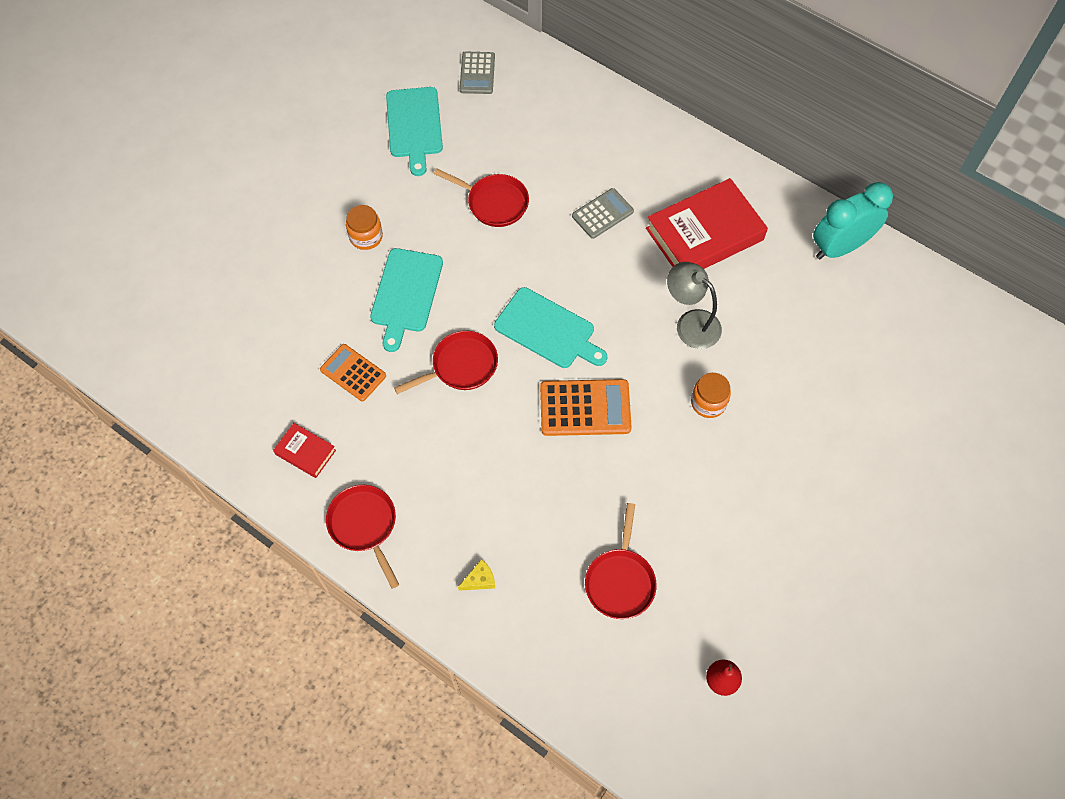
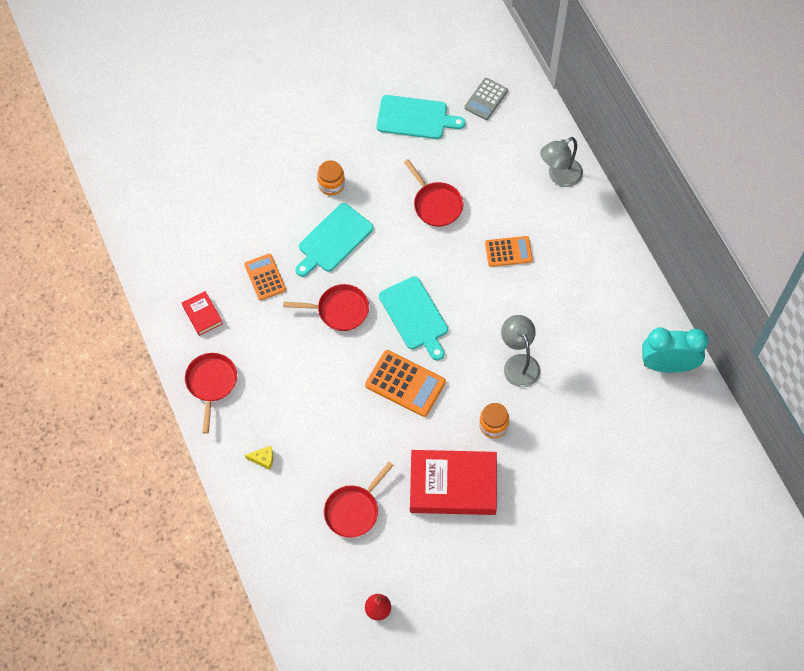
camera: 30 degrees right, 0 degrees up
turquoise cutting board [386,87,443,176] -> turquoise cutting board turned 105 degrees counterclockwise [376,95,465,139]
grey calculator [572,188,634,239] -> orange calculator [485,236,533,267]
red book [646,178,768,269] -> red book moved to [410,450,497,515]
none -> grey lamp [540,137,583,187]

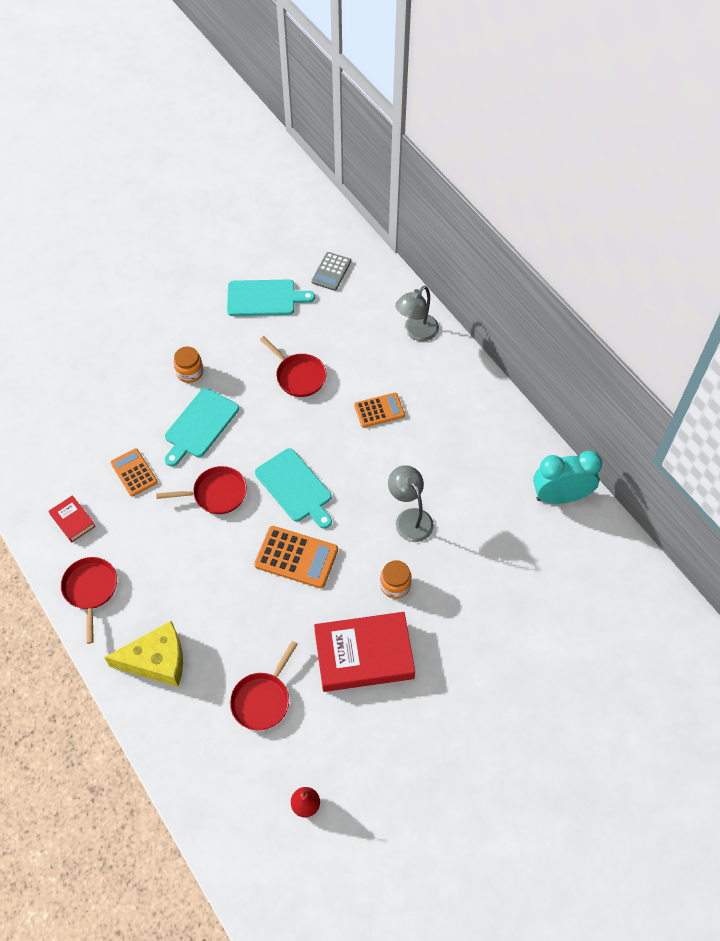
camera: 10 degrees left, 5 degrees down
yellow cheese [245,446,273,470] -> yellow cheese [104,621,183,687], size x2.45

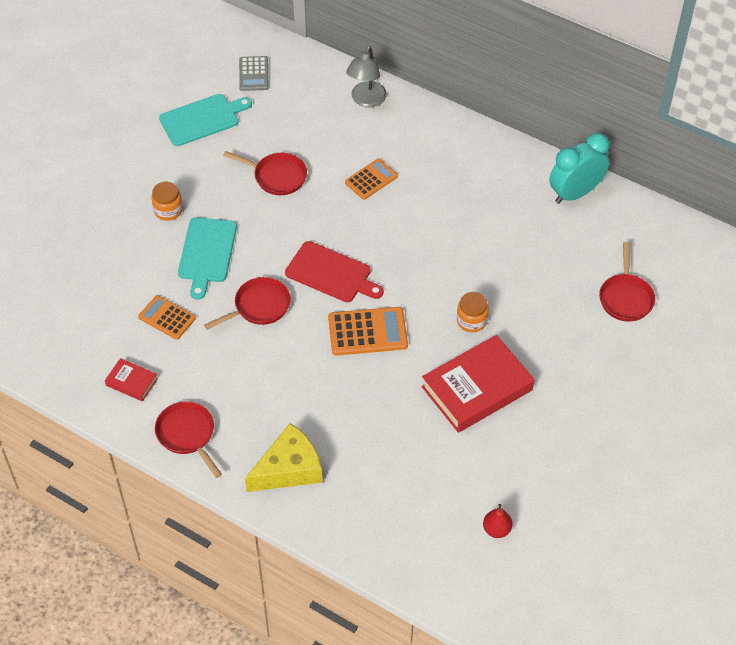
camera: 25 degrees left, 5 degrees down
red pan [230,641,298,731] -> red pan moved to [599,242,655,321]
turquoise cutting board [255,448,332,529] -> red cutting board [285,241,384,302]
grey lamp [388,465,434,542] -> none

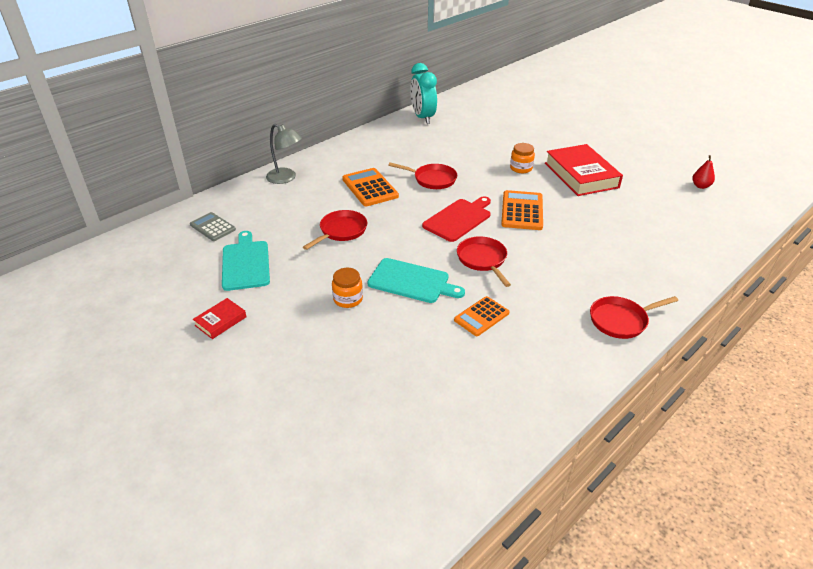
camera: 75 degrees left, 15 degrees down
red book [105,358,158,401] -> red book moved to [193,298,246,339]
grey calculator [239,56,269,91] -> grey calculator turned 150 degrees counterclockwise [190,212,236,241]
yellow cheese [245,423,323,492] -> none
orange calculator [345,158,398,200] -> orange calculator [342,168,399,206], size x1.51
red pan [599,242,655,321] -> red pan moved to [388,163,457,189]

